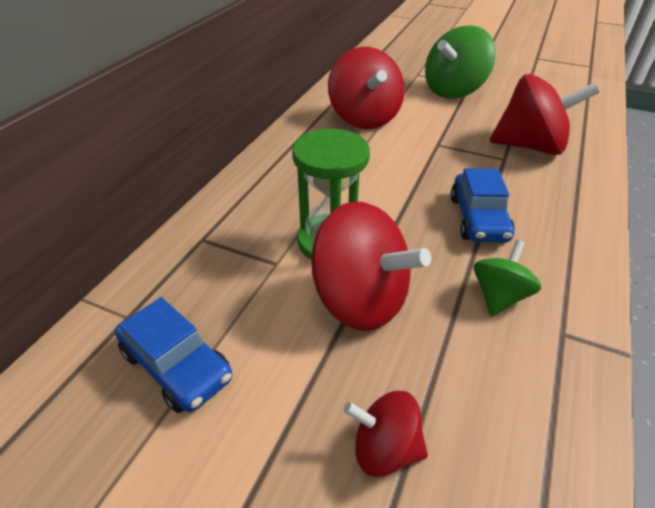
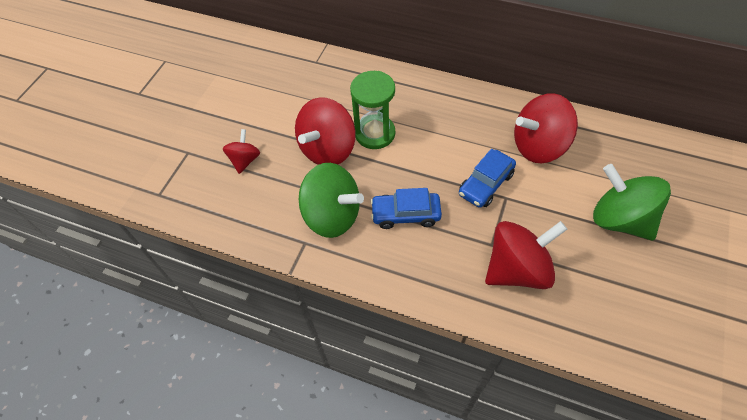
camera: 90 degrees right, 15 degrees up
blue car [115,297,232,413] -> blue car moved to [459,149,516,208]
green spinning top [474,240,541,316] -> green spinning top [299,163,364,238], size x1.85
red spinning top [490,74,599,155] -> red spinning top turned 120 degrees counterclockwise [485,221,567,289]

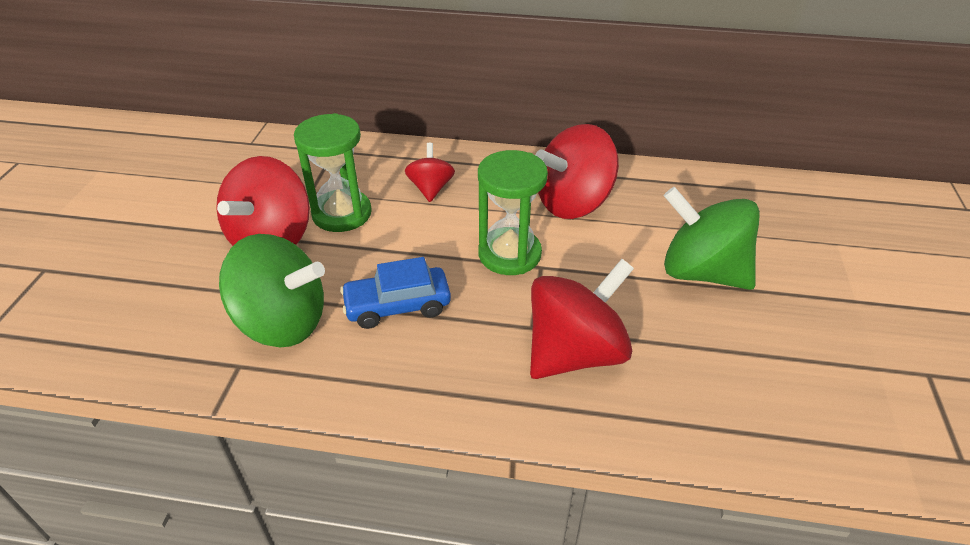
camera: 15 degrees left, 15 degrees down
red spinning top [223,129,260,174] -> red spinning top moved to [405,143,455,202]
blue car [459,149,516,208] -> green hourglass [478,150,548,275]

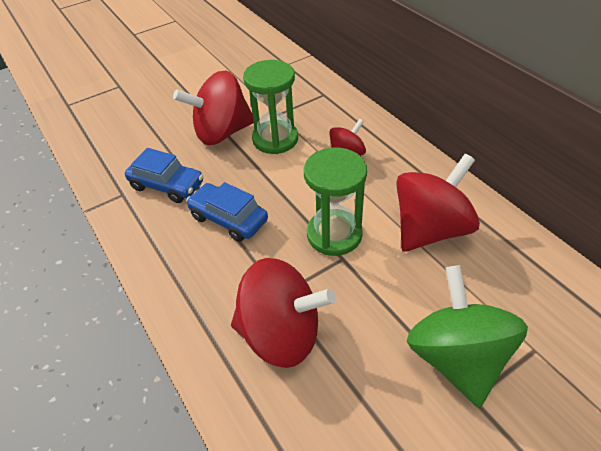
camera: 50 degrees right, 5 degrees up
green spinning top [219,234,325,347] -> blue car [125,148,203,203]
red spinning top [535,124,619,219] -> red spinning top turned 120 degrees clockwise [396,154,480,252]

